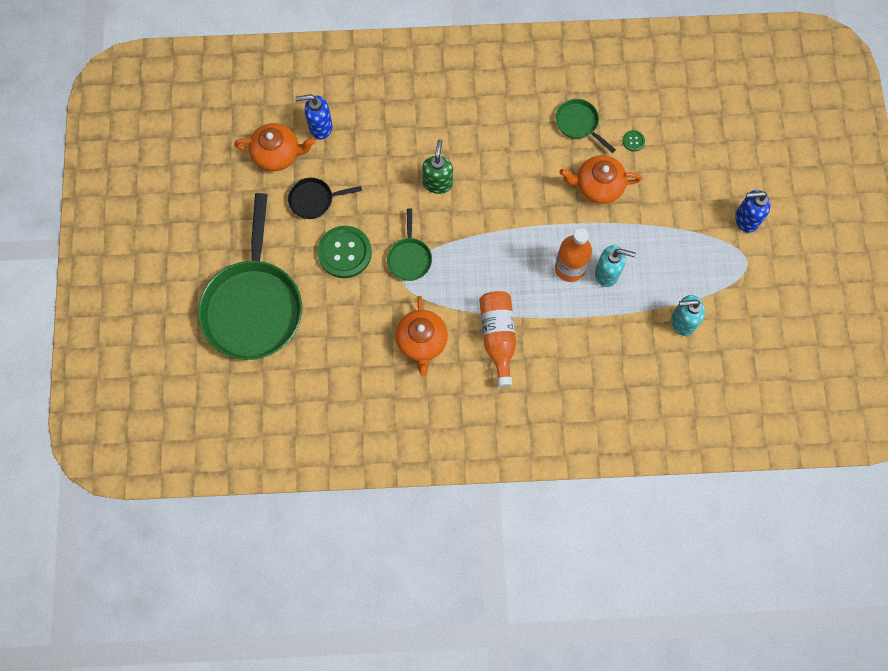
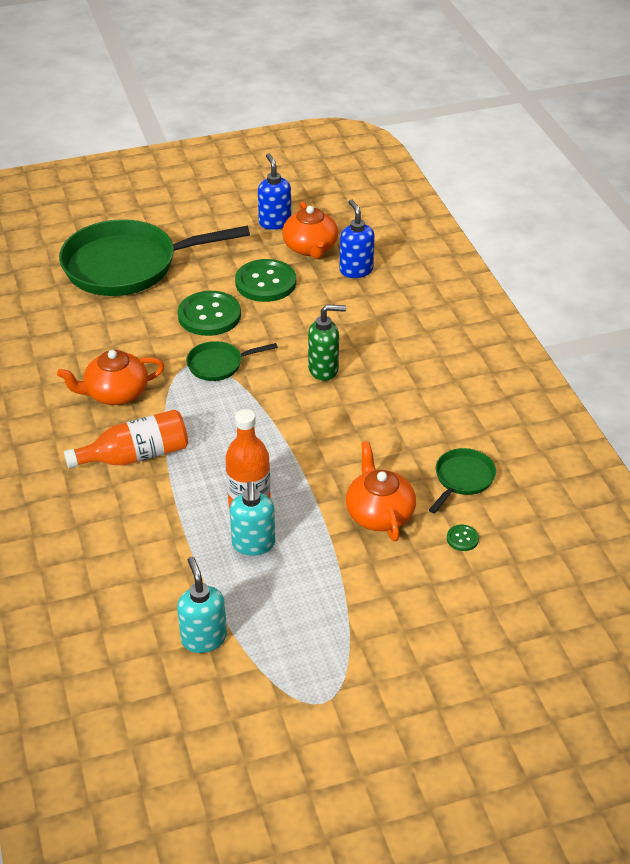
camera: 75 degrees right, 30 degrees down
black pan [288,178,362,219] -> green button [235,259,296,302]
blue soap dispenser [735,190,770,233] -> blue soap dispenser moved to [258,154,291,230]

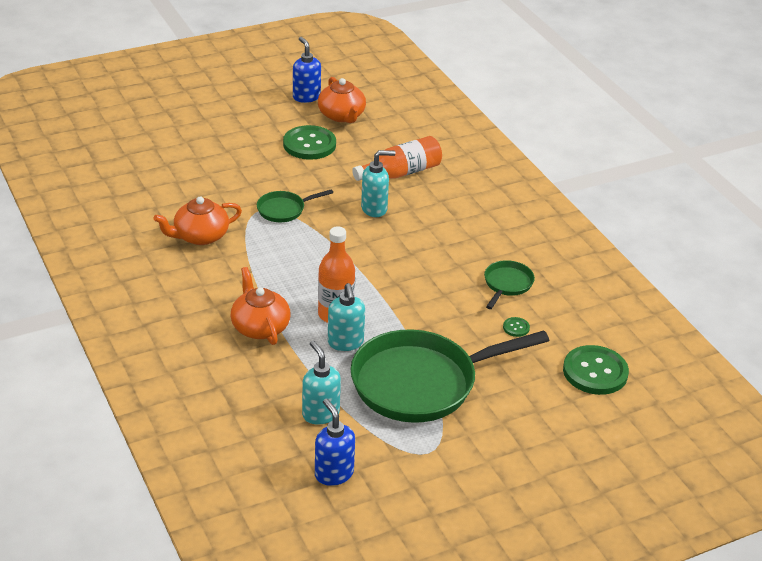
camera: 10 degrees left, 5 degrees down
green pan [59,219,250,296] -> green pan moved to [351,329,549,423]
orange bottle [64,409,188,469] -> orange bottle moved to [352,136,442,181]
green button [178,291,241,336] -> green button moved to [563,345,629,395]
green soap dispenser [308,304,346,381] -> turquoise soap dispenser [361,150,395,217]
blue soap dispenser [340,199,375,278] -> blue soap dispenser moved to [315,399,355,486]
orange teapot [346,441,416,541] -> orange teapot moved to [231,267,290,345]

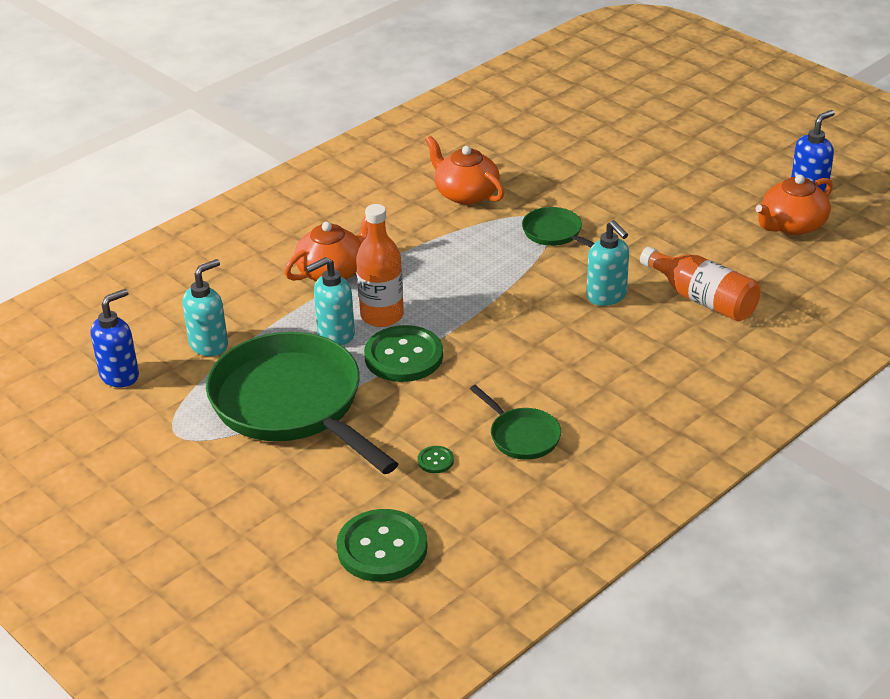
camera: 75 degrees right, 0 degrees up
green button [283,125,336,160] -> green button moved to [364,325,443,382]
green pan [484,260,535,309] -> green pan turned 45 degrees clockwise [470,385,561,460]

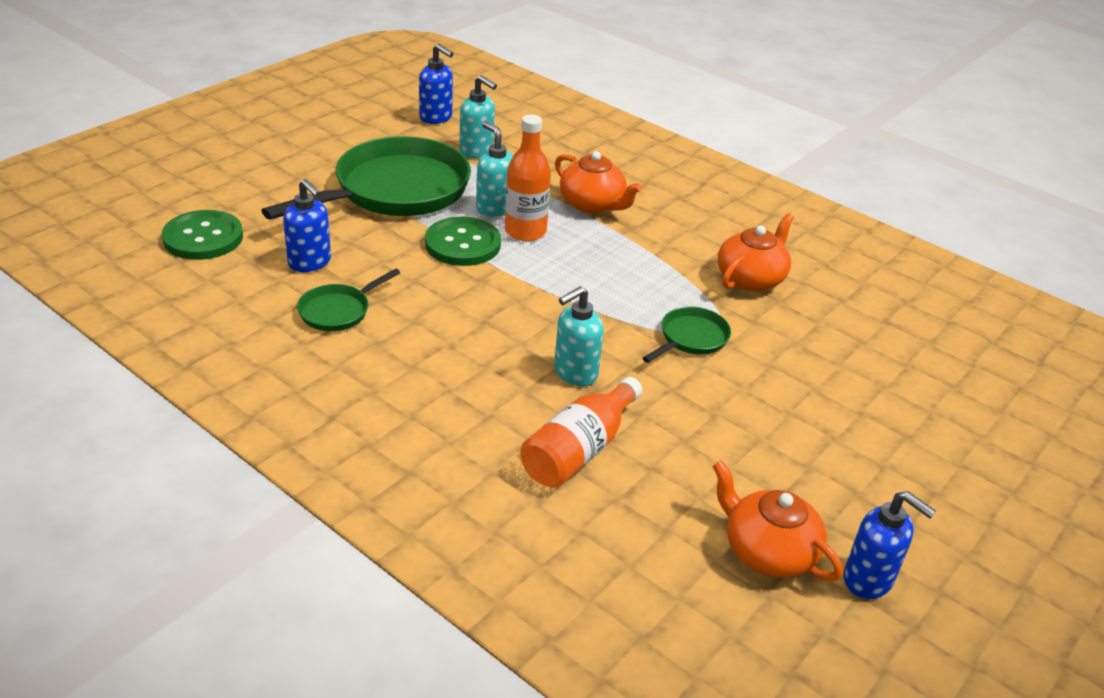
camera: 80 degrees right, 0 degrees up
green button [418,446,454,473] -> blue soap dispenser [283,179,331,272]

